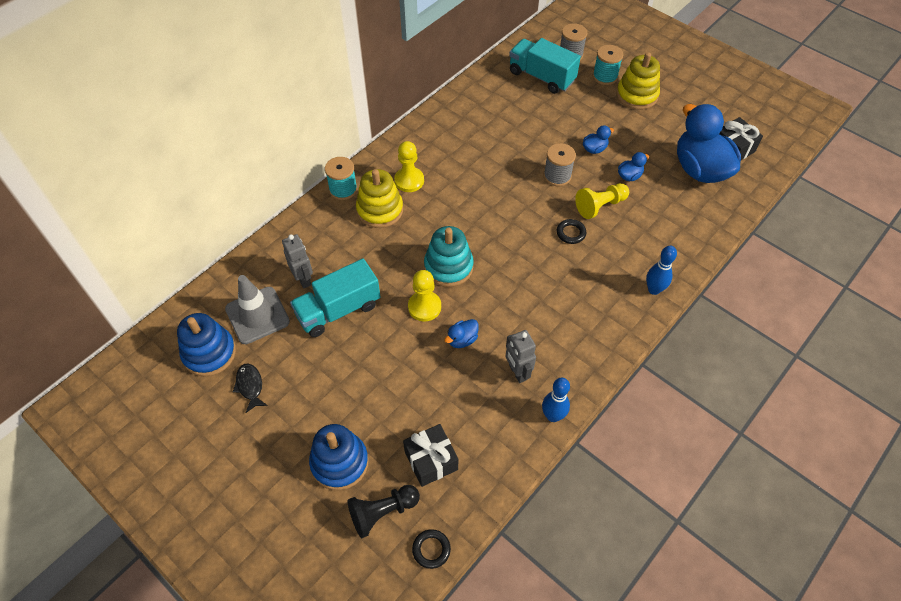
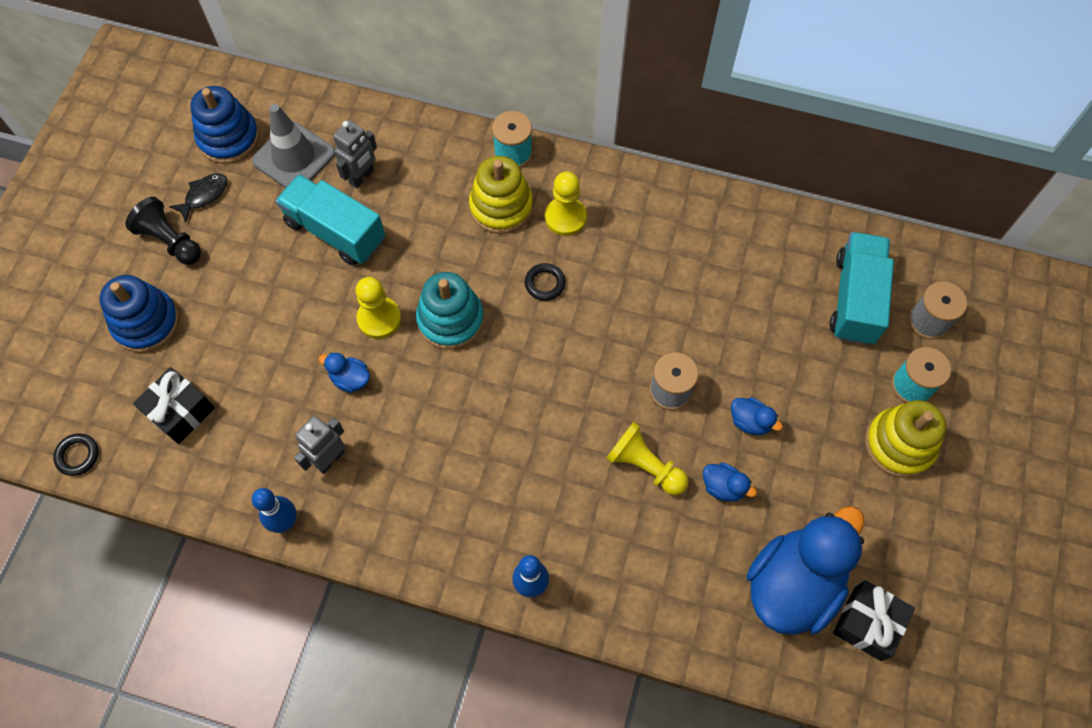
camera: 65 degrees right, 10 degrees up
black pawn [347,485,420,538] -> black pawn moved to [125,197,201,265]
black ring [557,219,586,244] -> black ring moved to [525,263,566,301]

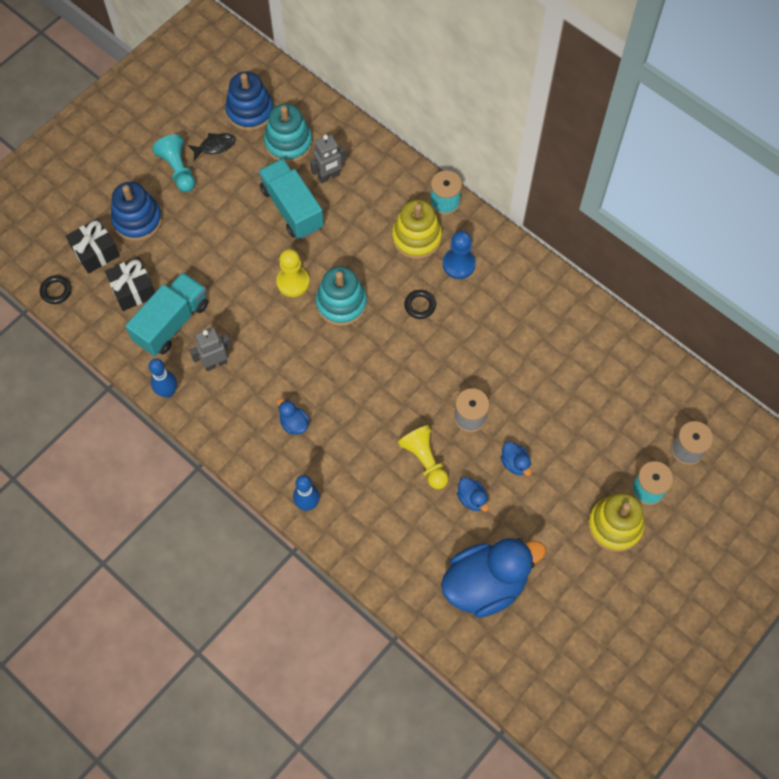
camera: 25 degrees right, 0 degrees up
black pawn [125,197,201,265] -> turquoise pawn [152,134,195,192]
grey traffic cone [252,104,335,188] -> turquoise stacking toy [264,104,313,163]
blue duck [318,352,370,393] -> blue duck moved to [277,398,309,435]
yellow pawn [545,172,587,236] -> blue pawn [443,231,476,279]
turquoise truck [830,232,894,345] -> turquoise truck moved to [125,272,208,356]
black gift [833,580,915,661] -> black gift moved to [66,218,120,274]

